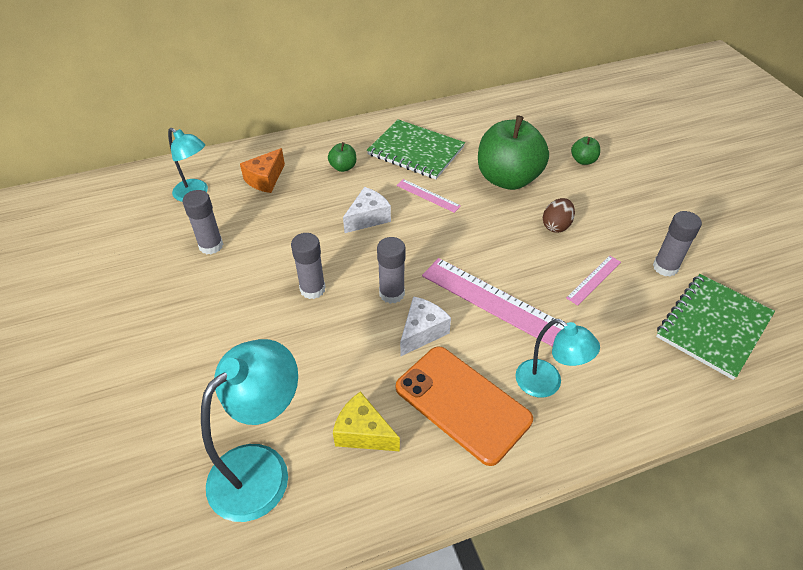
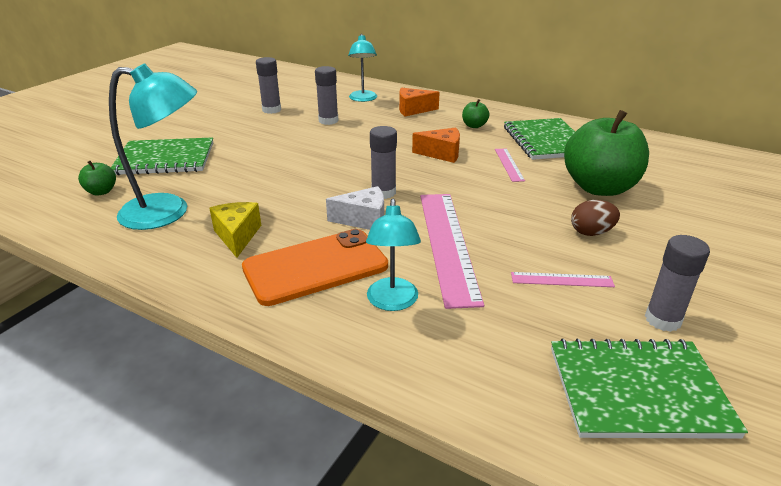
camera: 50 degrees right, 15 degrees down
grey glue stick [291,233,326,299] -> grey glue stick moved to [256,57,281,114]
white cheese [343,187,391,233] -> orange cheese [412,128,460,163]
orange phone [396,346,533,466] -> orange phone turned 60 degrees clockwise [242,229,388,306]
green apple [571,137,600,165] -> green apple moved to [78,161,116,195]
none -> green notebook [111,137,213,175]

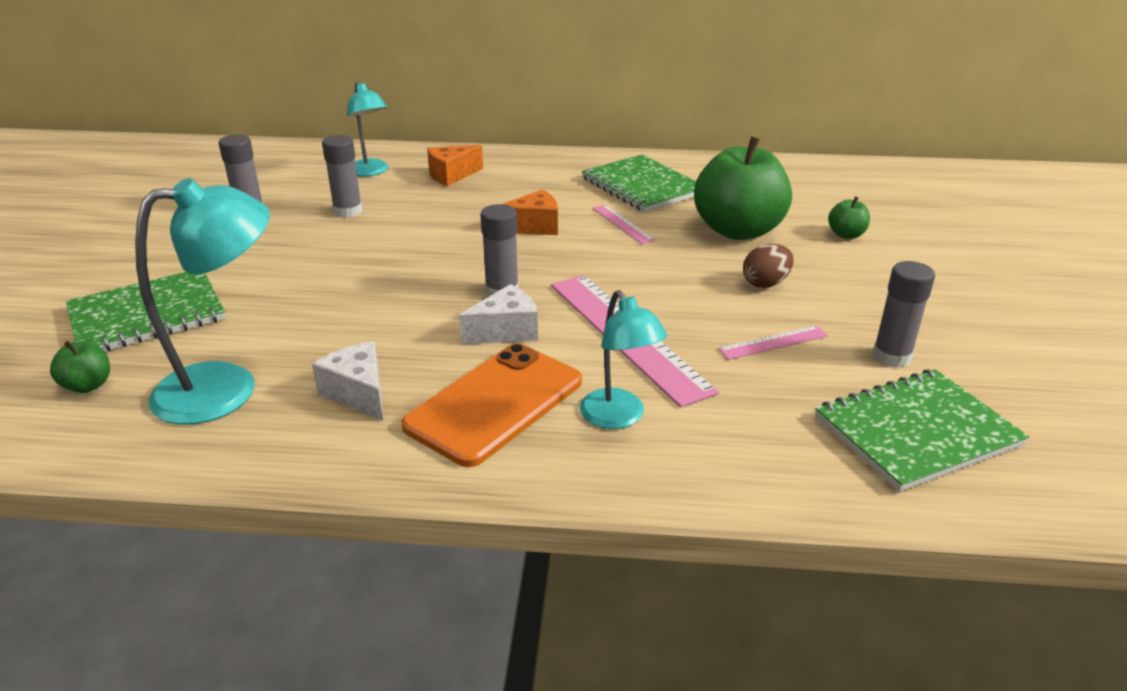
camera: 25 degrees left, 0 degrees up
yellow cheese [209,202,261,258] -> white cheese [312,341,383,421]
green apple [462,99,489,128] -> green apple moved to [828,196,870,239]

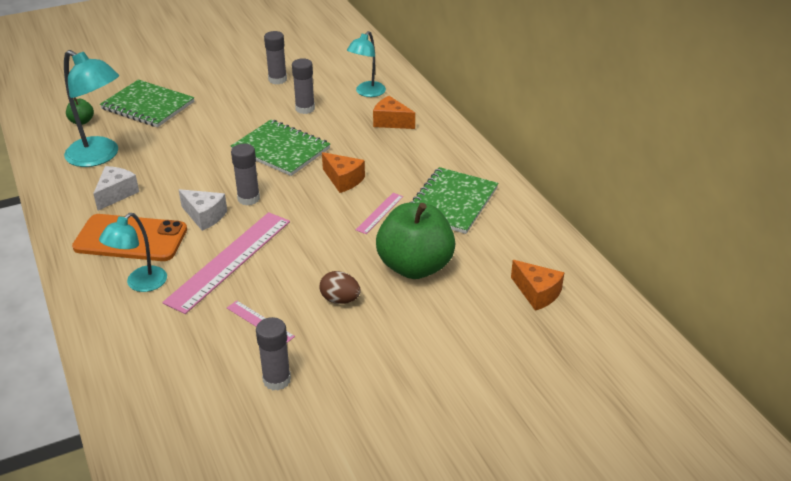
camera: 60 degrees right, 5 degrees up
green notebook [815,369,1029,492] -> green notebook moved to [231,120,330,176]
green apple [828,196,870,239] -> none
none -> orange cheese [511,260,565,311]

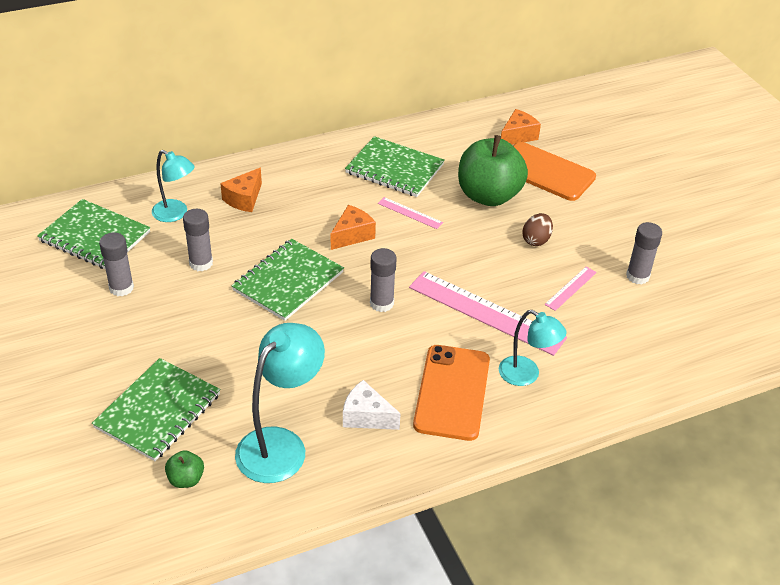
camera: 90 degrees left, 5 degrees up
white cheese [179,189,227,231] -> none
none -> green notebook [37,199,150,269]
none -> orange phone [513,142,596,201]

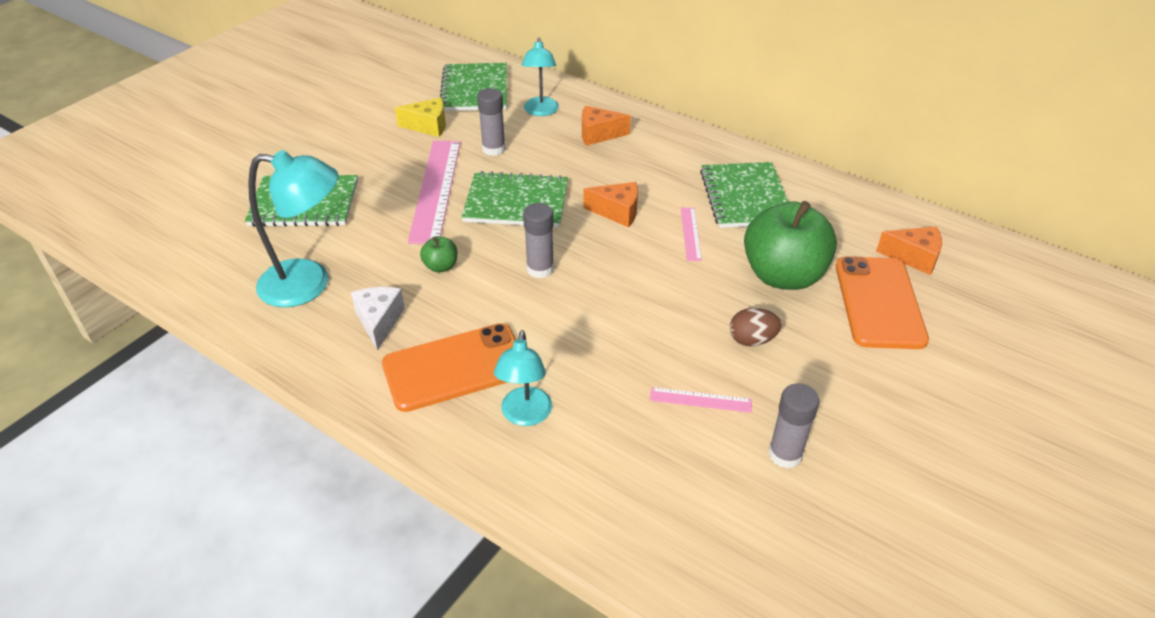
camera: 60 degrees right, 0 degrees up
grey glue stick [99,232,134,296] -> yellow cheese [395,97,446,137]
green apple [165,450,204,488] -> green apple moved to [420,236,457,272]
pink ruler [409,271,567,356] -> pink ruler moved to [408,141,461,244]

